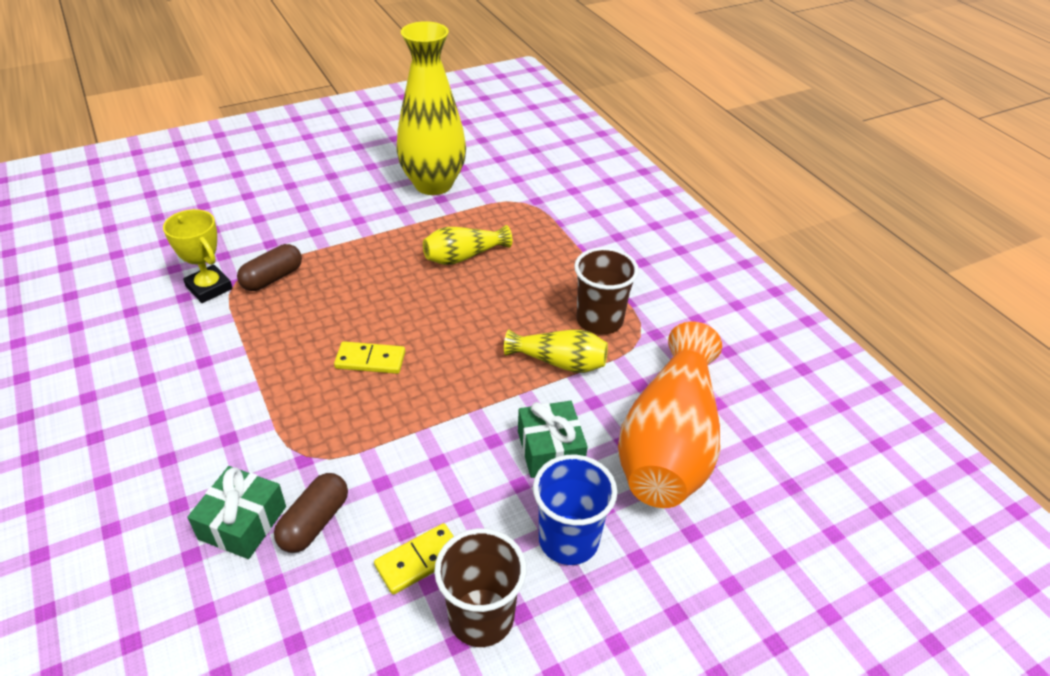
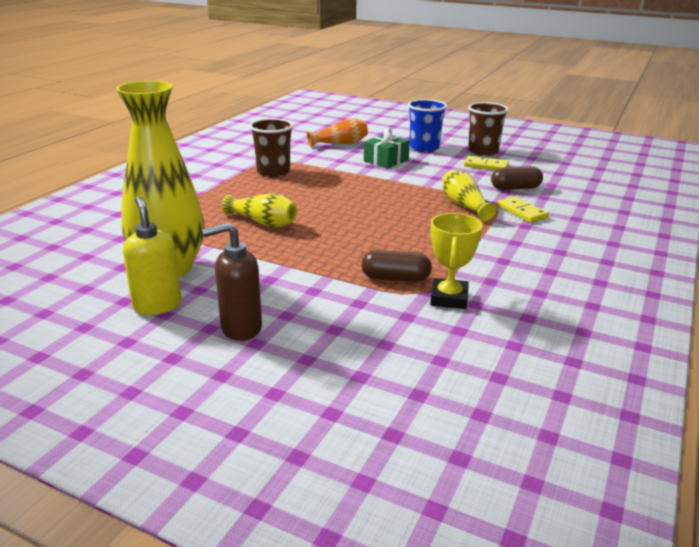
camera: 125 degrees left, 15 degrees down
green gift [187,466,286,559] -> none
yellow domino [334,341,405,374] -> yellow domino moved to [497,197,549,223]
yellow vase [504,330,608,373] -> yellow vase moved to [443,170,496,222]
orange vase [618,321,722,508] -> orange vase [307,118,368,147], size x0.50
none -> yellow soap dispenser [123,197,182,315]
none -> brown soap dispenser [202,222,262,341]

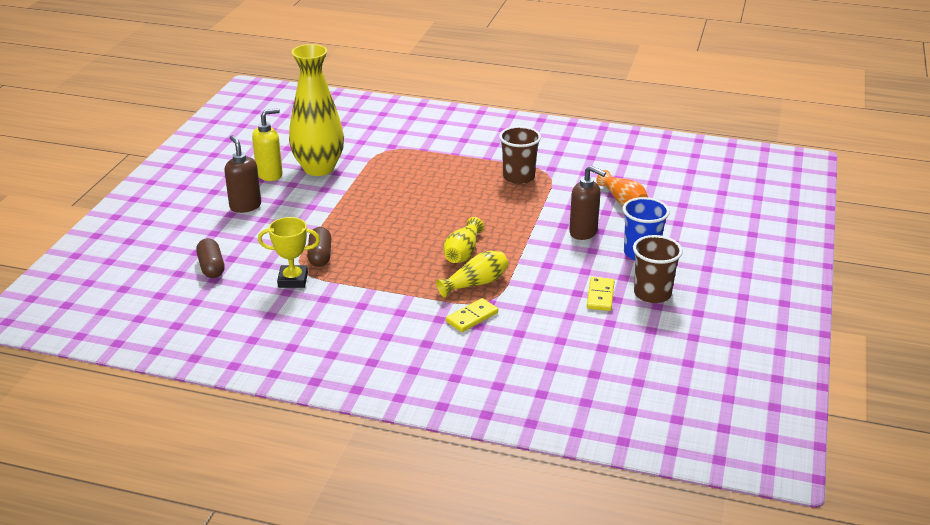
camera: 80 degrees right, 5 degrees up
yellow vase [222,193,297,228] -> yellow vase moved to [443,217,484,263]
green gift [364,128,410,169] -> brown soap dispenser [569,166,606,240]
brown capsule [491,166,543,190] -> brown capsule moved to [196,238,224,278]

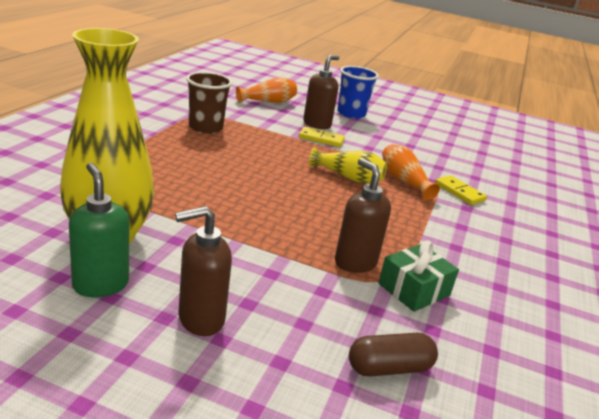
camera: 90 degrees left, 5 degrees down
yellow soap dispenser [252,108,283,181] -> green soap dispenser [69,162,129,297]
yellow trophy [258,217,320,288] -> green gift [378,240,459,312]
brown capsule [307,227,331,267] -> brown soap dispenser [335,158,391,273]
yellow vase [436,251,508,298] -> orange vase [382,144,440,201]
yellow domino [587,277,614,311] -> yellow domino moved to [299,127,345,147]
brown cup [633,235,683,303] -> none

